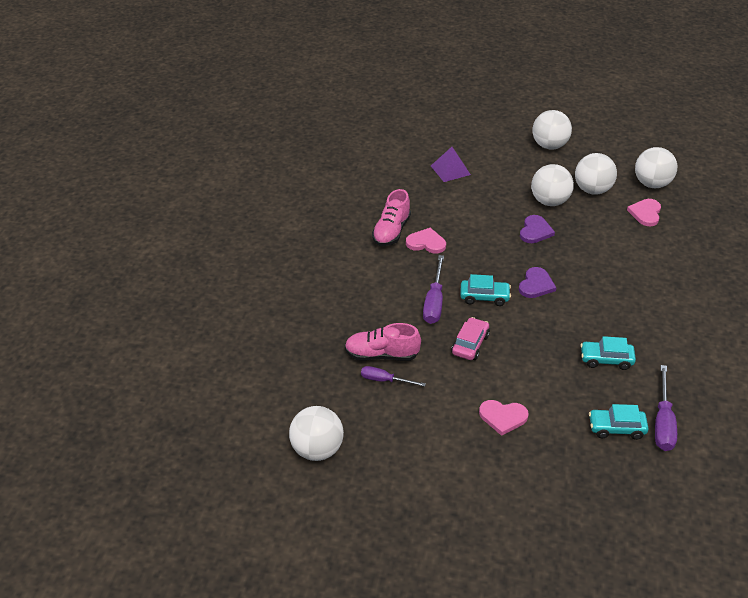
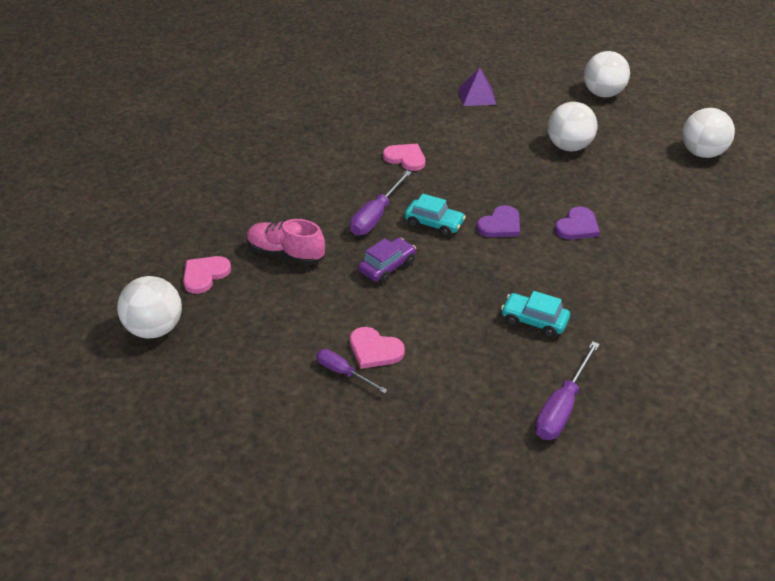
camera: 20 degrees right, 0 degrees up
purple screwdriver [361,366,426,387] -> purple screwdriver moved to [316,349,387,394]
pink shoe [372,189,411,246] -> none
pink car [451,317,490,360] -> purple car [358,238,416,284]
purple heart [520,215,555,243] -> purple heart moved to [555,206,600,240]
white ball [575,153,617,195] -> none
turquoise car [589,404,649,440] -> none
pink heart [627,199,661,226] -> pink heart moved to [183,256,231,294]

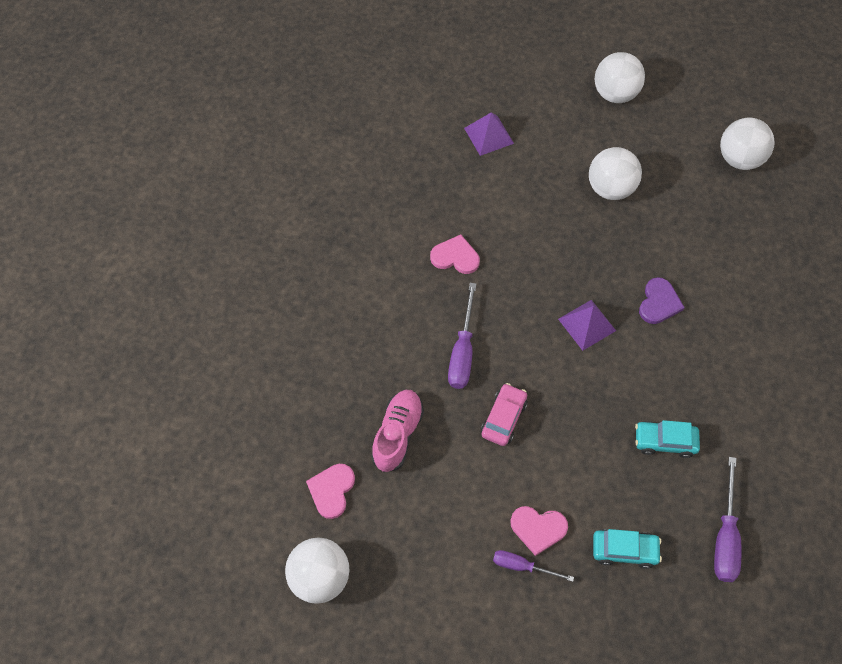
camera: 20 degrees left, 20 degrees up
pink shoe [246,219,325,265] -> pink shoe turned 105 degrees clockwise [371,390,424,472]
purple car [358,238,416,284] -> pink car [481,383,528,446]
turquoise car [405,194,466,237] -> turquoise car moved to [593,529,662,569]
purple heart [477,205,520,237] -> purple pyramid [558,300,616,351]

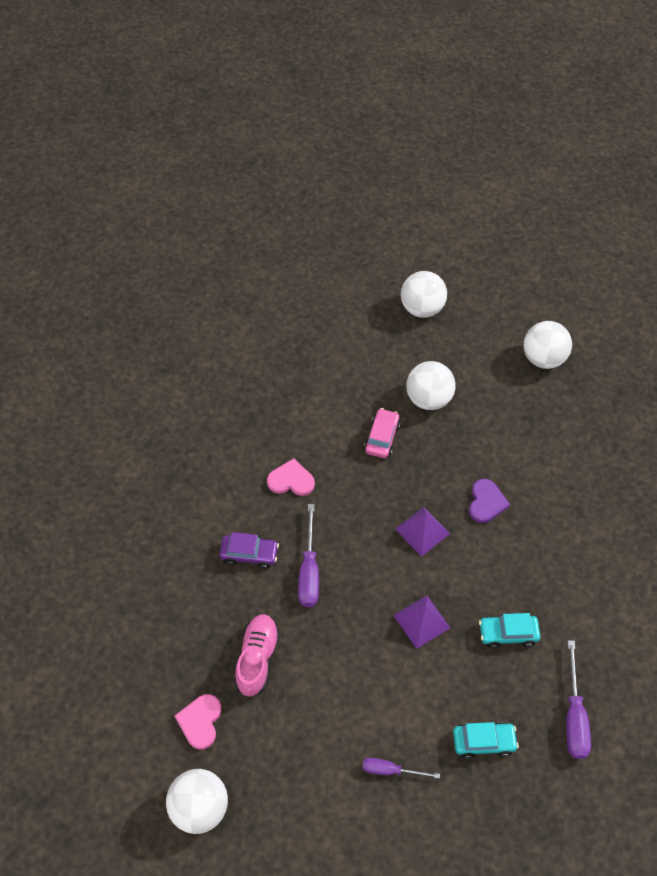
camera: 10 degrees left, 5 degrees down
purple pyramid [464,112,514,156] -> purple pyramid moved to [393,596,450,649]
pink car [481,383,528,446] -> pink car moved to [364,408,400,458]
pink heart [510,506,568,556] -> none
none -> purple car [220,532,279,569]

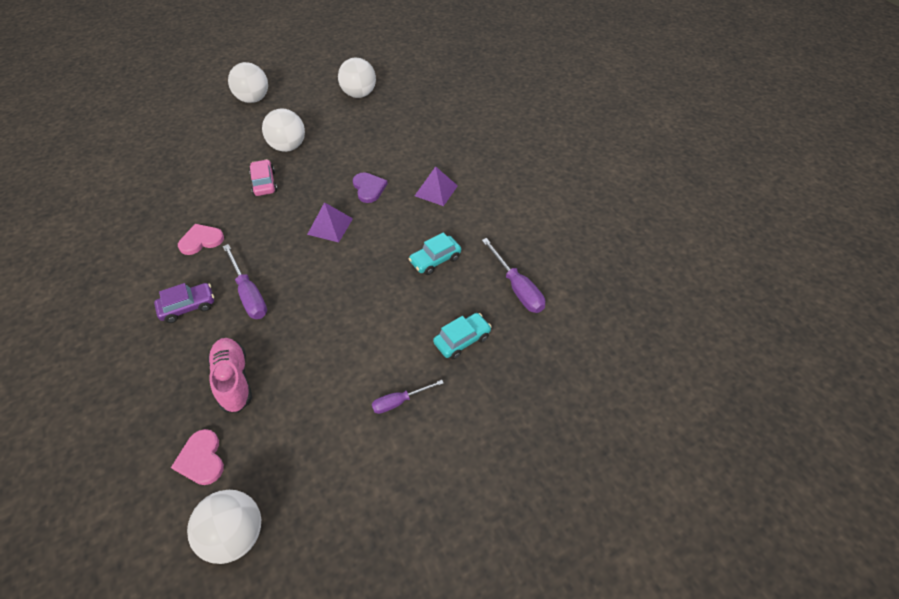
camera: 30 degrees left, 5 degrees down
purple pyramid [393,596,450,649] -> purple pyramid moved to [415,166,458,206]

